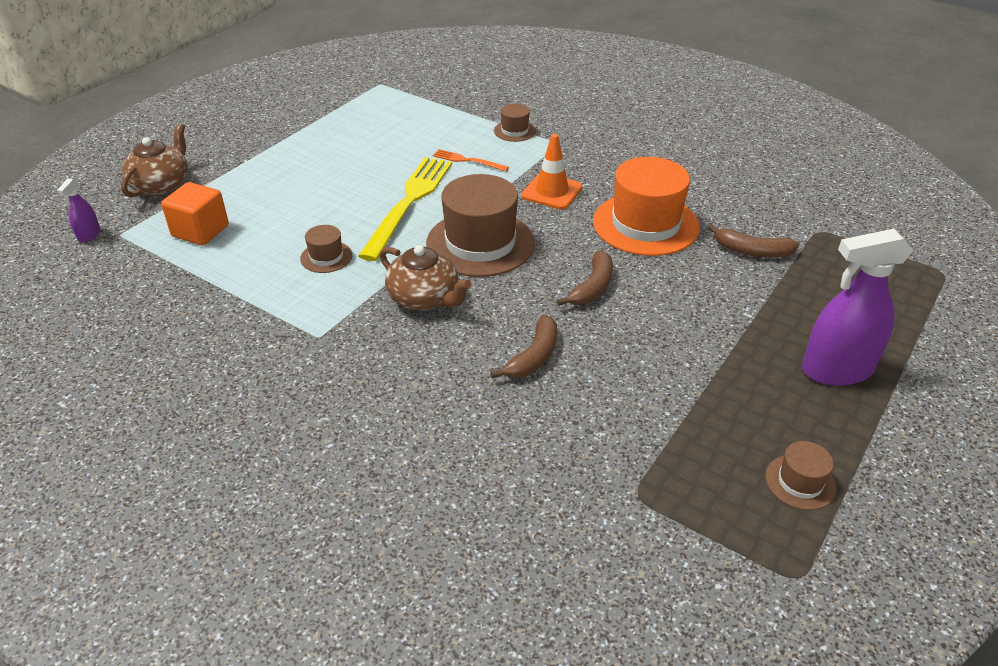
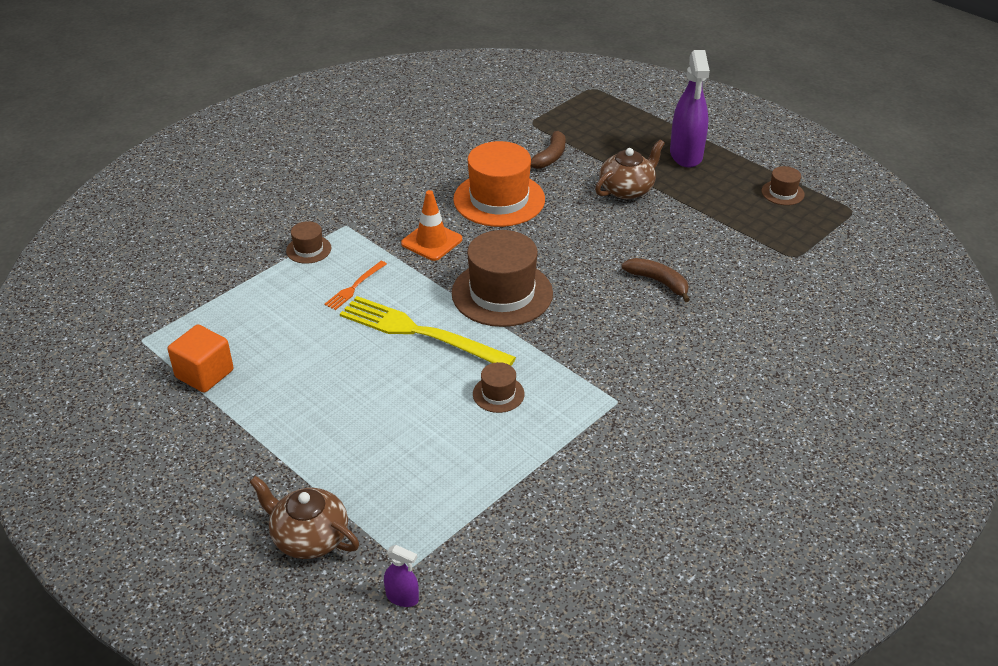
camera: 80 degrees left, 0 degrees up
orange cube [161,182,229,245] -> orange cube moved to [168,324,234,393]
brown teapot [379,245,472,311] -> brown teapot moved to [595,140,665,199]
brown banana [557,251,613,306] -> none

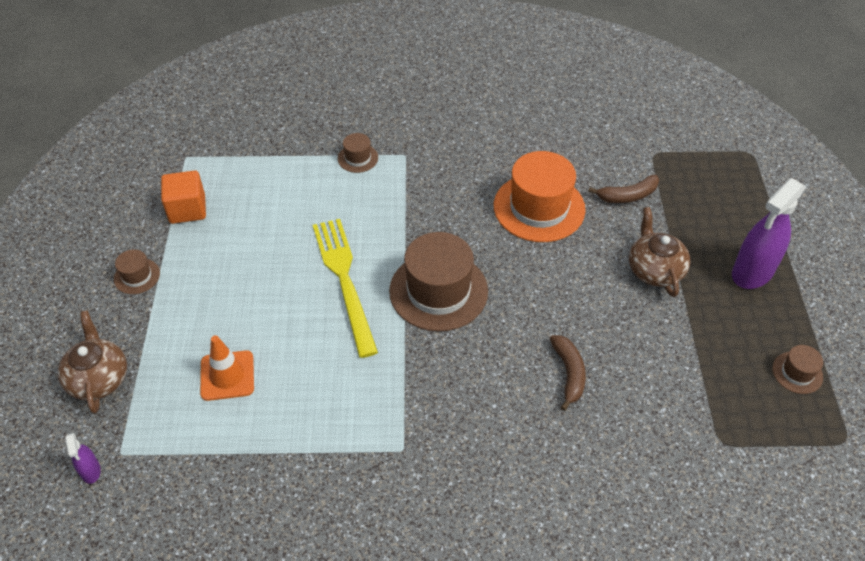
camera: 45 degrees right, 10 degrees up
orange fork [324,261,387,310] -> none
orange traffic cone [401,190,462,261] -> orange traffic cone moved to [200,335,254,401]
brown hat [473,362,525,413] -> brown hat moved to [114,249,160,294]
brown teapot [595,140,665,199] -> brown teapot turned 105 degrees counterclockwise [629,207,690,297]

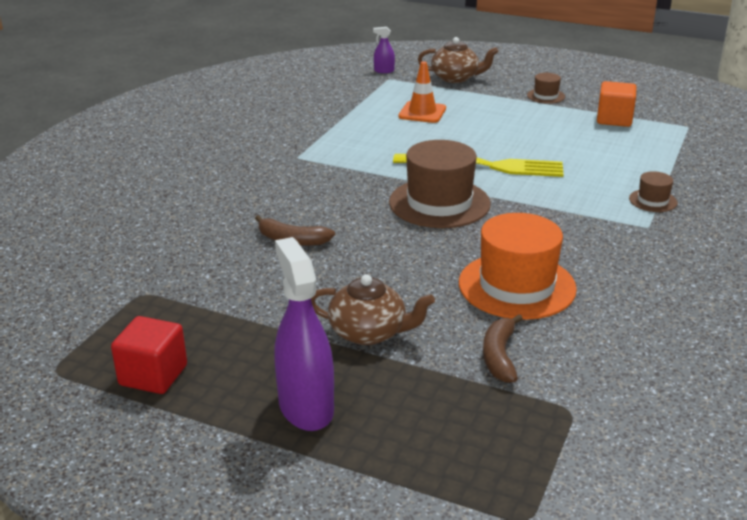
camera: 115 degrees right, 20 degrees down
brown hat [772,345,823,394] -> red cube [111,316,187,394]

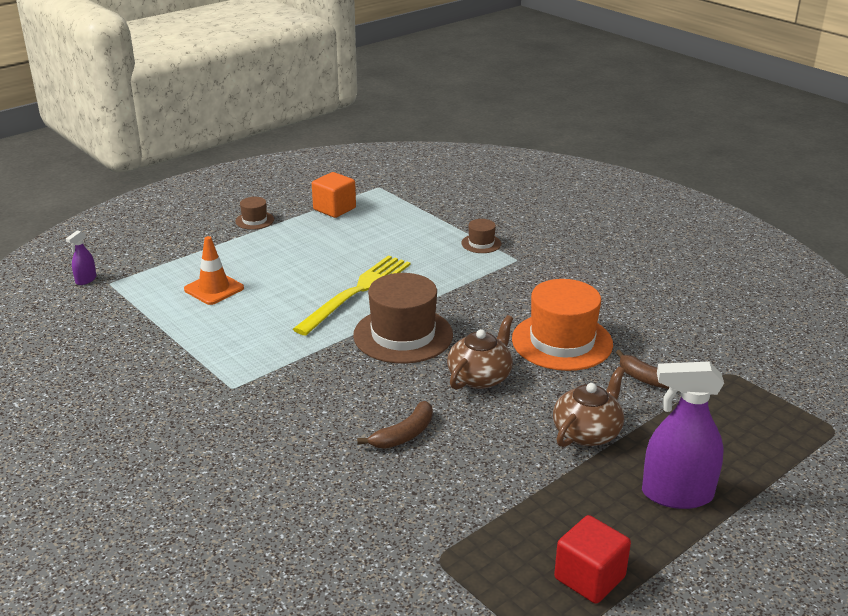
camera: 65 degrees left, 0 degrees up
brown teapot [418,37,498,83] -> brown teapot moved to [447,315,513,390]

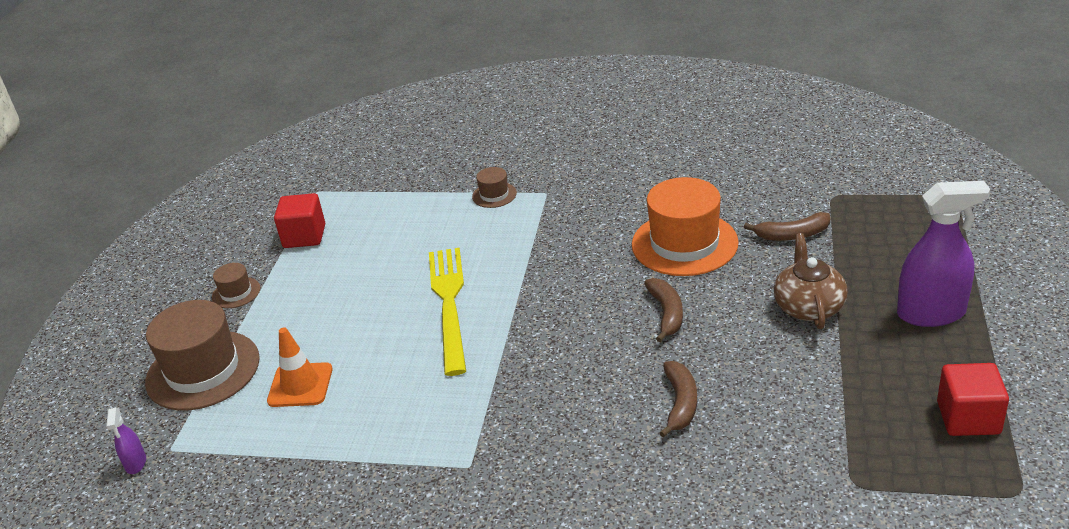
camera: 35 degrees left, 5 degrees up
orange cube [312,172,356,218] -> red cube [274,193,325,248]
brown hat [353,273,453,364] -> brown hat moved to [145,300,260,410]
brown teapot [447,315,513,390] -> brown banana [644,278,683,342]
purple spray bottle [642,361,724,509] -> purple spray bottle turned 150 degrees counterclockwise [897,181,990,327]

